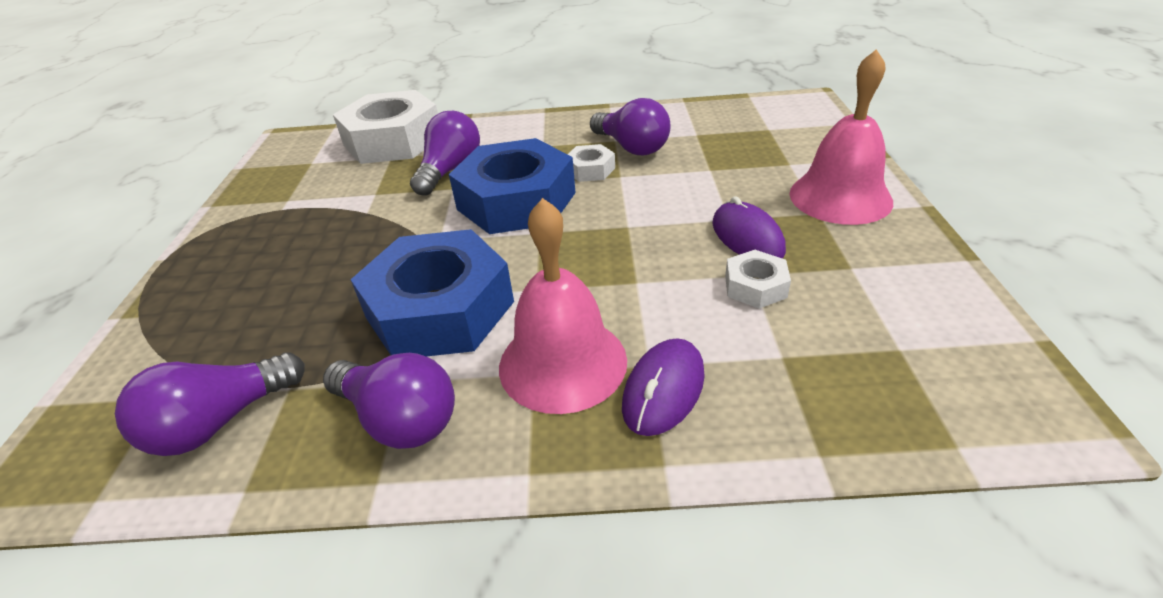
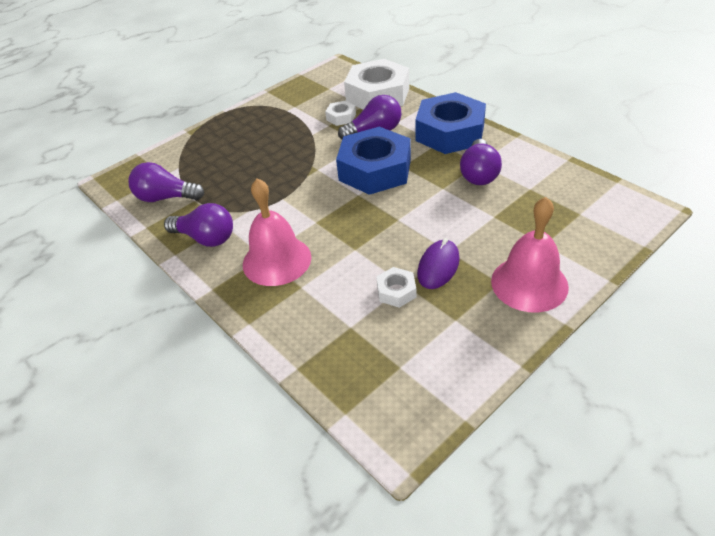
camera: 50 degrees right, 5 degrees up
purple light bulb [323,353,455,449] -> purple light bulb turned 60 degrees counterclockwise [164,203,233,247]
blue nut [351,229,514,357] -> blue nut moved to [415,92,486,154]
white nut [567,144,615,182] -> white nut moved to [325,101,356,126]
purple mouse [622,338,705,436] -> none

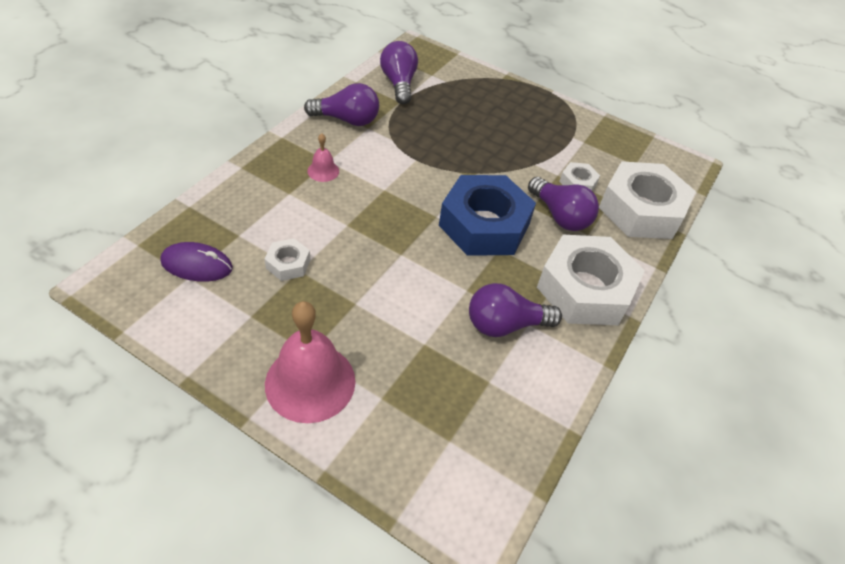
camera: 65 degrees right, 5 degrees up
purple light bulb [164,203,233,247] -> purple light bulb turned 90 degrees counterclockwise [304,83,379,126]
pink bell [243,178,311,286] -> pink bell [307,133,339,182], size x0.46
blue nut [415,92,486,154] -> white nut [537,235,645,325]
purple mouse [417,238,460,289] -> purple mouse moved to [160,242,233,282]

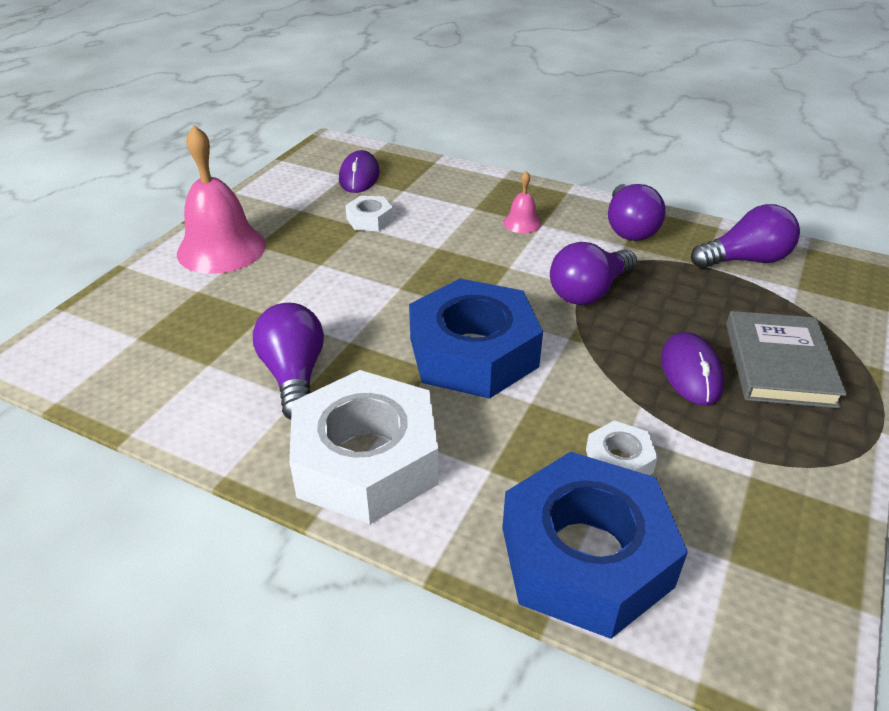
camera: 90 degrees right, 10 degrees down
purple light bulb [528,177,599,231] -> purple light bulb moved to [550,242,637,305]
white nut [599,161,696,239] -> blue nut [502,452,688,639]
none -> purple mouse [661,332,724,405]
none -> grey book [726,311,847,408]

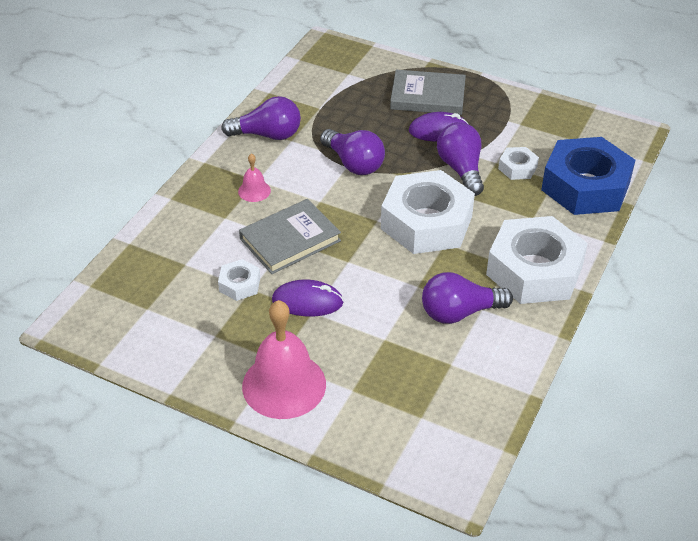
camera: 90 degrees left, 5 degrees up
purple mouse [339,150,380,193] -> purple mouse moved to [272,280,344,316]
blue nut [409,278,543,399] -> white nut [381,170,475,254]
purple light bulb [691,204,800,268] -> purple light bulb moved to [437,122,484,196]
none -> grey book [239,199,341,274]

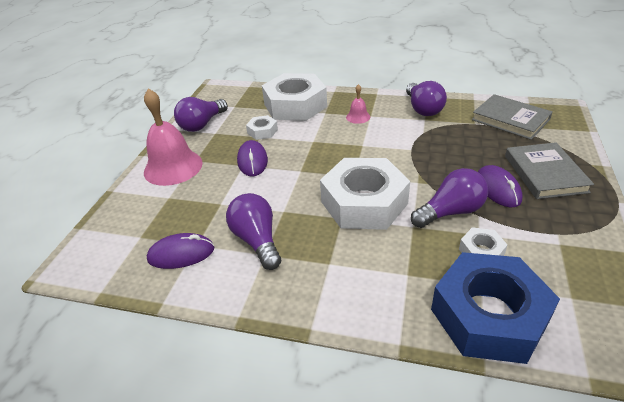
camera: 80 degrees right, 5 degrees down
grey book [239,199,341,274] -> grey book moved to [472,94,553,140]
purple light bulb [320,129,385,175] -> purple light bulb moved to [174,97,228,132]
white nut [486,216,588,304] -> white nut moved to [262,73,327,121]
none -> purple mouse [147,233,214,269]

